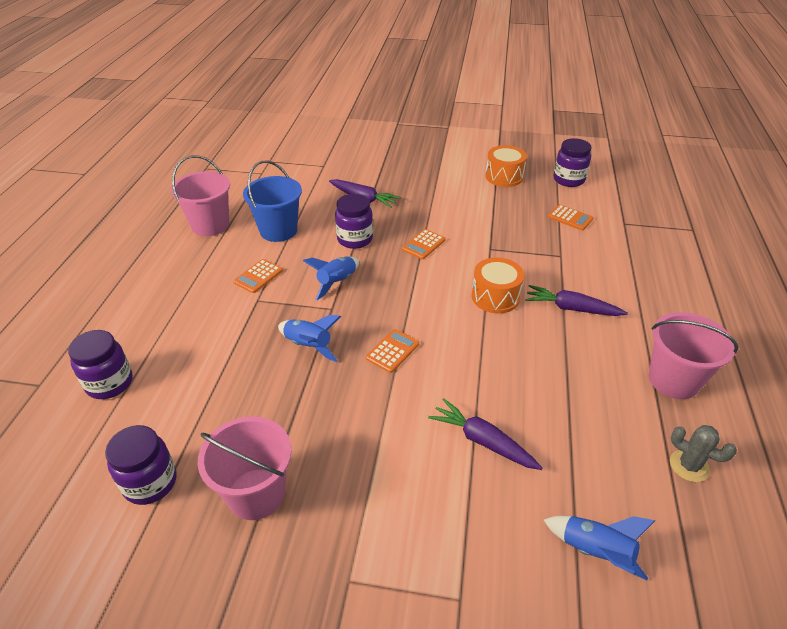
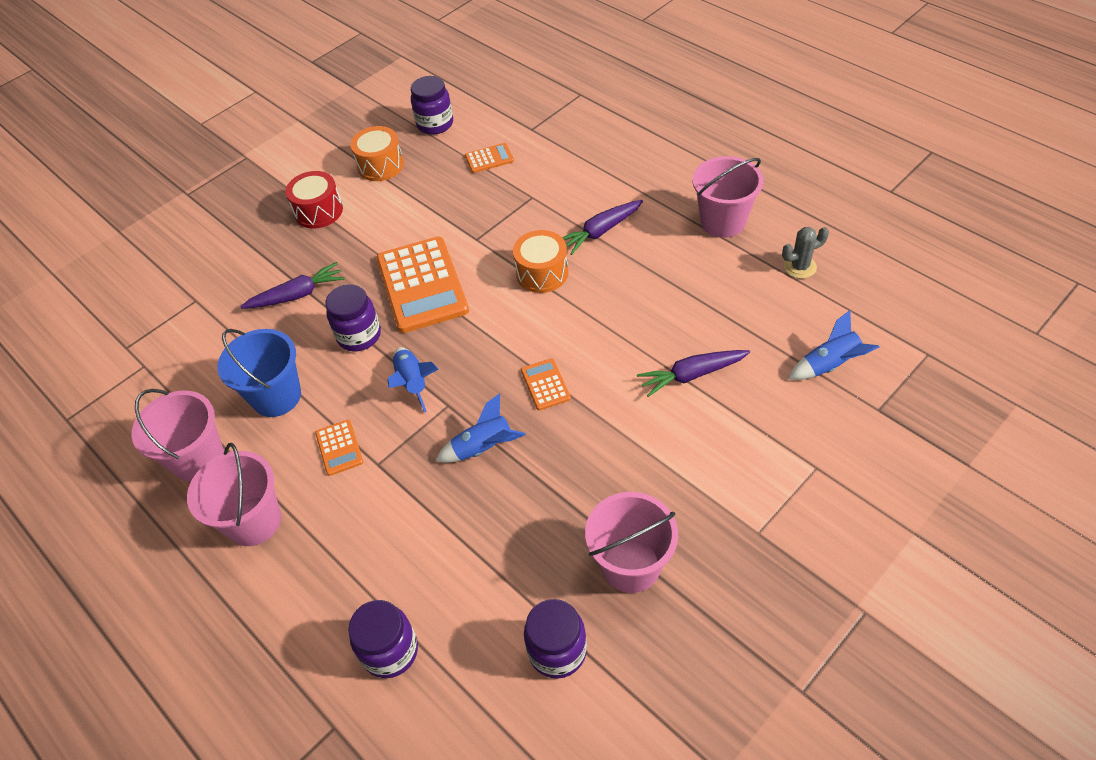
camera: 50 degrees left, 10 degrees up
orange calculator [402,229,446,259] -> orange calculator [376,236,469,333], size x2.20
none -> pink bucket [187,443,281,546]
none -> red drum [285,171,343,228]

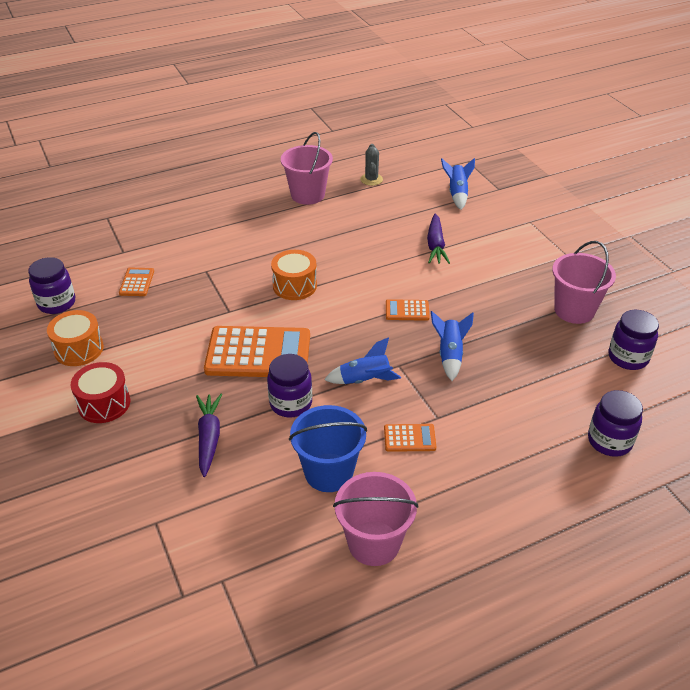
camera: 75 degrees left, 10 degrees down
pink bucket [187,443,281,546] -> none
purple carrot [562,200,643,255] -> none

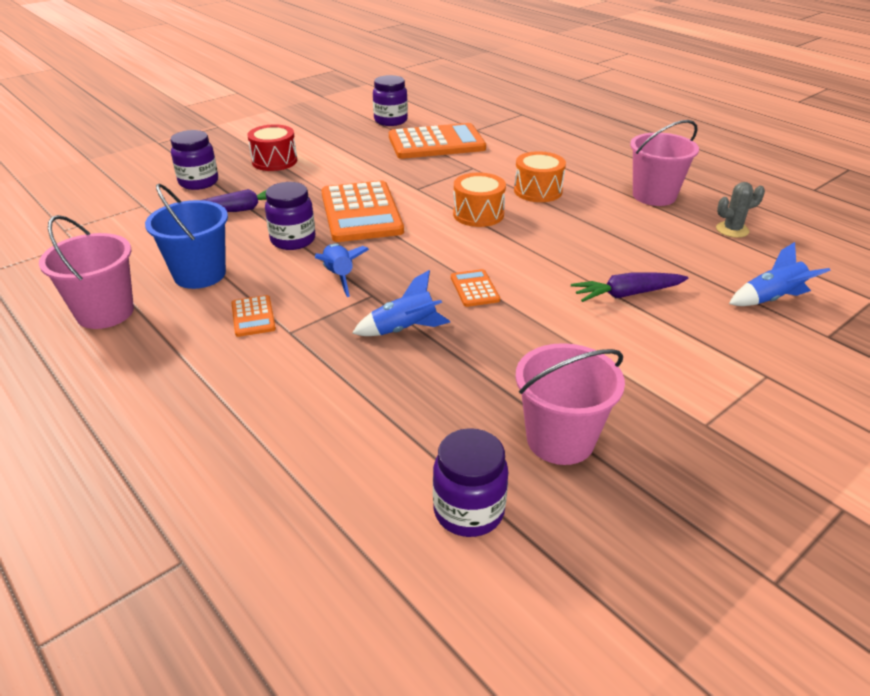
camera: 75 degrees right, 5 degrees down
orange drum [47,310,104,366] -> orange drum moved to [514,151,566,202]
orange calculator [119,268,154,296] -> orange calculator [389,123,486,159], size x2.20
purple jar [588,390,643,457] -> purple jar moved to [171,130,218,190]

